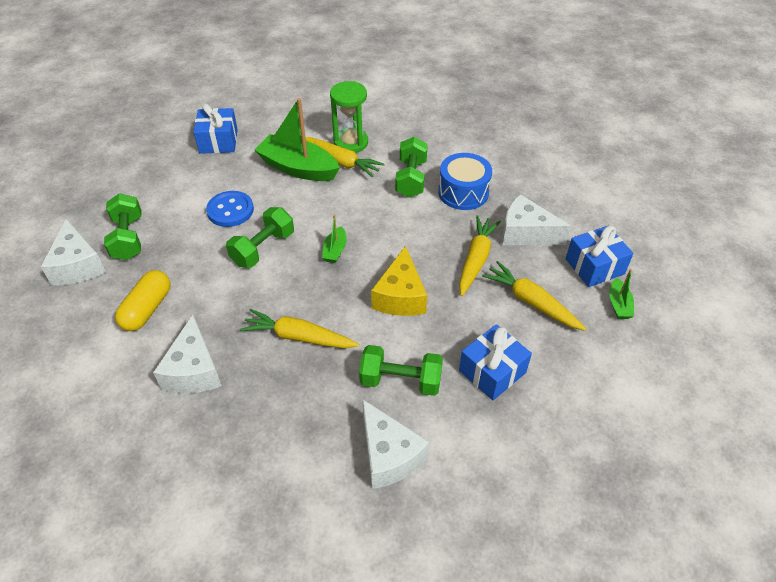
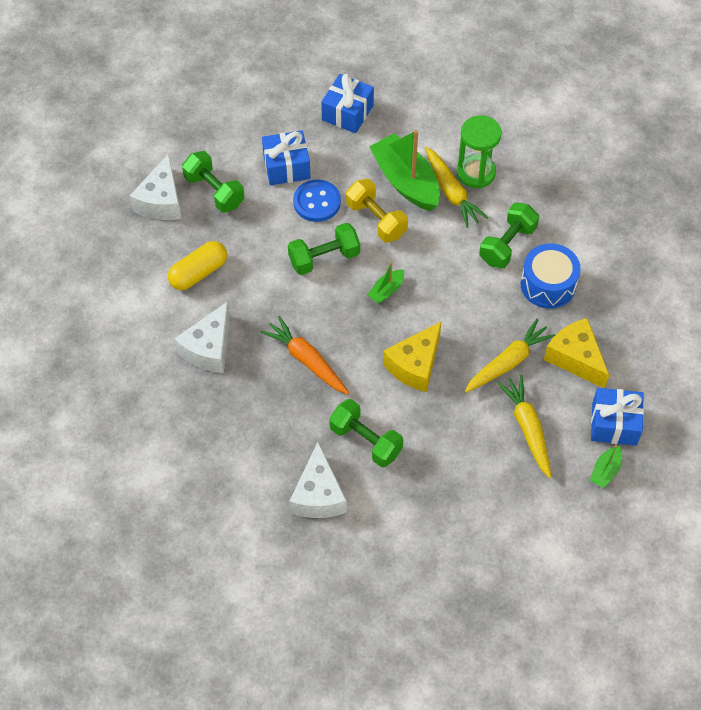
camera: 30 degrees right, 10 degrees up
green dumbbell [104,193,141,260] -> green dumbbell turned 60 degrees counterclockwise [182,151,245,213]
yellow carrot [240,309,359,348] -> orange carrot [261,316,349,394]
blue gift [459,324,532,400] -> blue gift moved to [262,131,311,185]
white cheese [502,194,571,245] -> yellow cheese [544,318,609,388]
none -> yellow dumbbell [346,179,408,243]

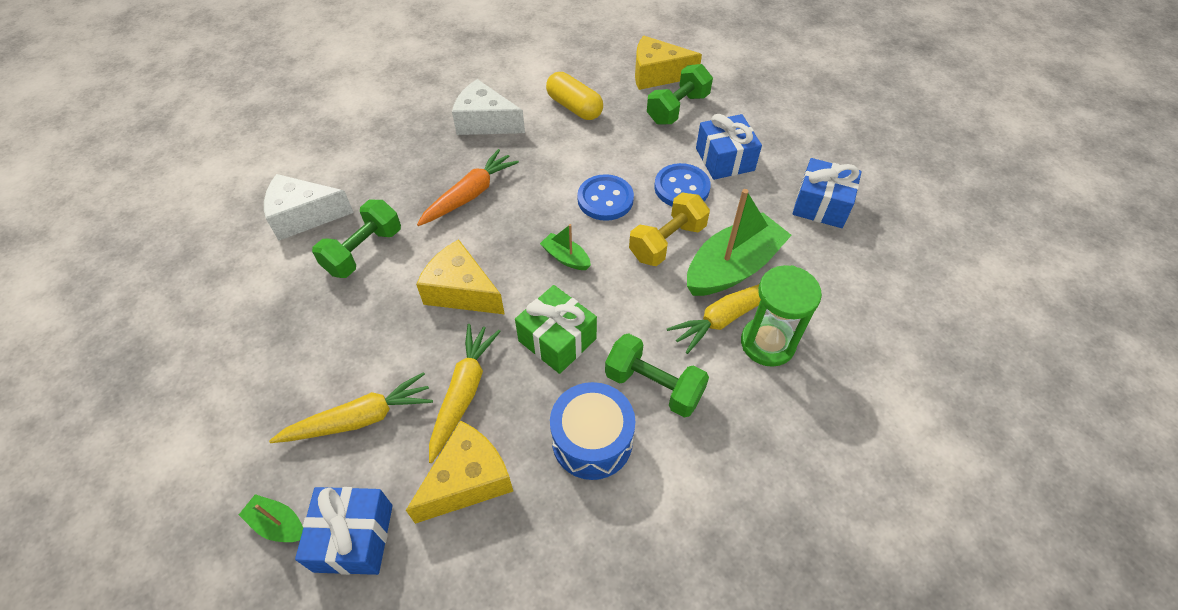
camera: 85 degrees right, 5 degrees down
white cheese [130,153,182,220] -> yellow cheese [635,36,702,90]
green dumbbell [288,223,360,275] -> blue button [577,174,634,221]
yellow carrot [465,319,555,393] -> yellow carrot turned 120 degrees counterclockwise [429,324,501,463]
none -> green gift [515,285,597,374]

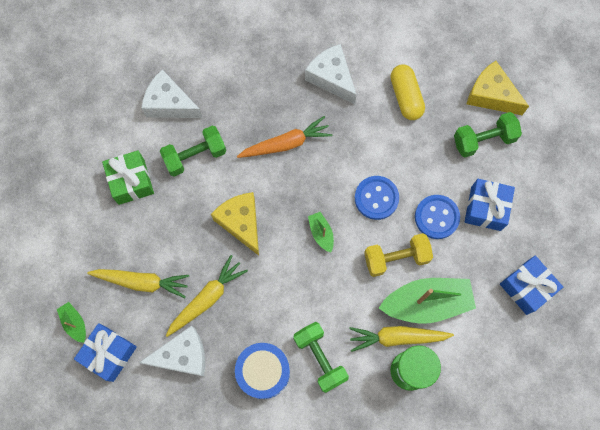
camera: 30 degrees right, 20 degrees up
yellow cheese [406,420,513,524] -> white cheese [139,326,205,377]
green gift [515,285,597,374] -> green gift moved to [102,150,154,205]

